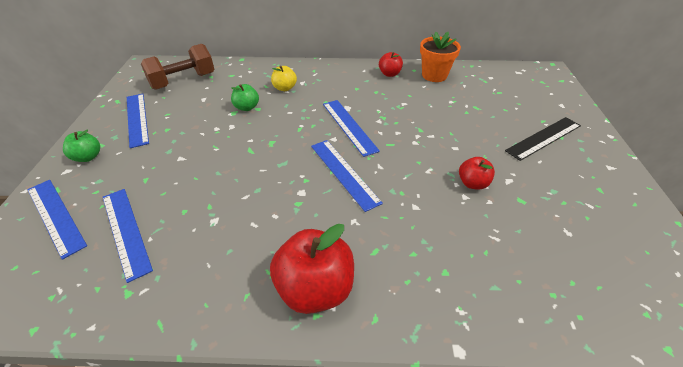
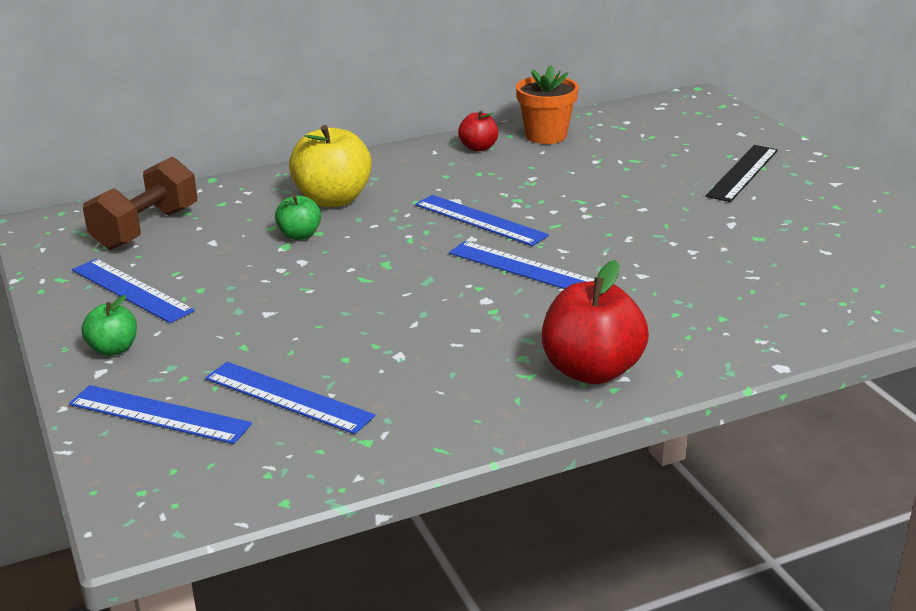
camera: 25 degrees left, 15 degrees down
yellow apple [271,66,297,91] -> yellow apple [289,125,372,207], size x1.88
red apple [459,157,495,190] -> none

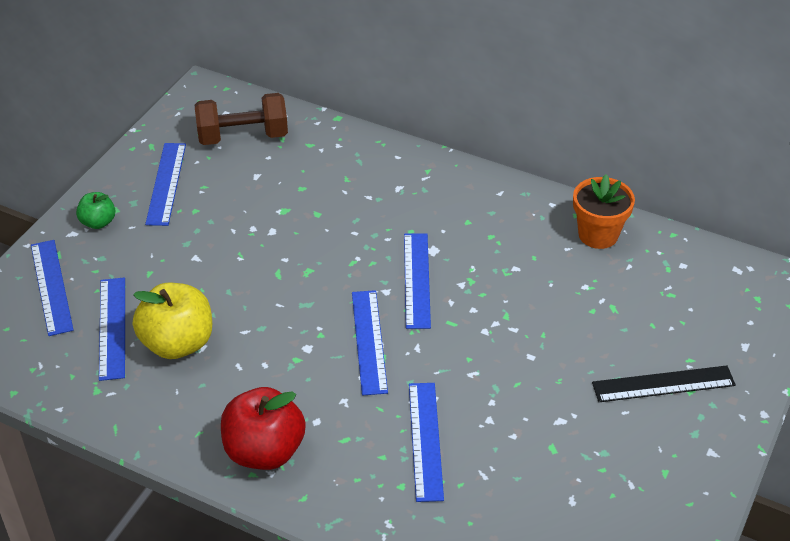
camera: 50 degrees right, 15 degrees up
green apple [275,195,321,240] -> none
yellow apple [289,125,372,207] -> yellow apple moved to [133,283,212,359]
red apple [458,111,498,151] -> none
none -> blue ruler [409,383,444,502]

